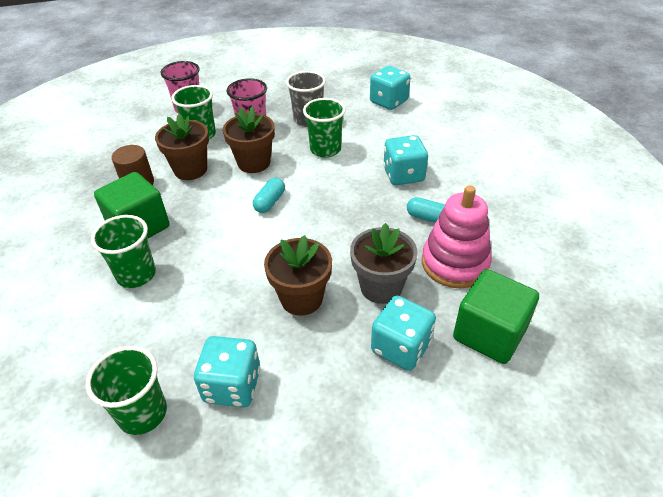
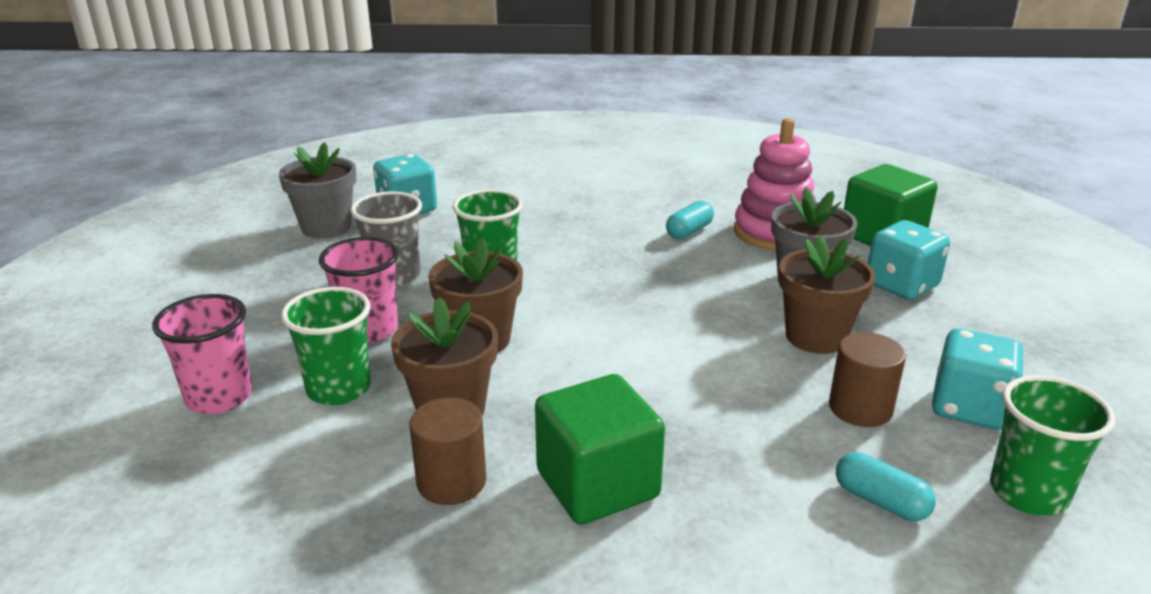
camera: 75 degrees left, 15 degrees down
green cup [91,215,156,288] -> none
turquoise capsule [253,177,285,213] -> turquoise capsule moved to [836,452,936,521]
turquoise dice [383,135,428,185] -> none
none -> grey flower pot [279,142,356,239]
none -> brown cylinder [829,332,906,427]

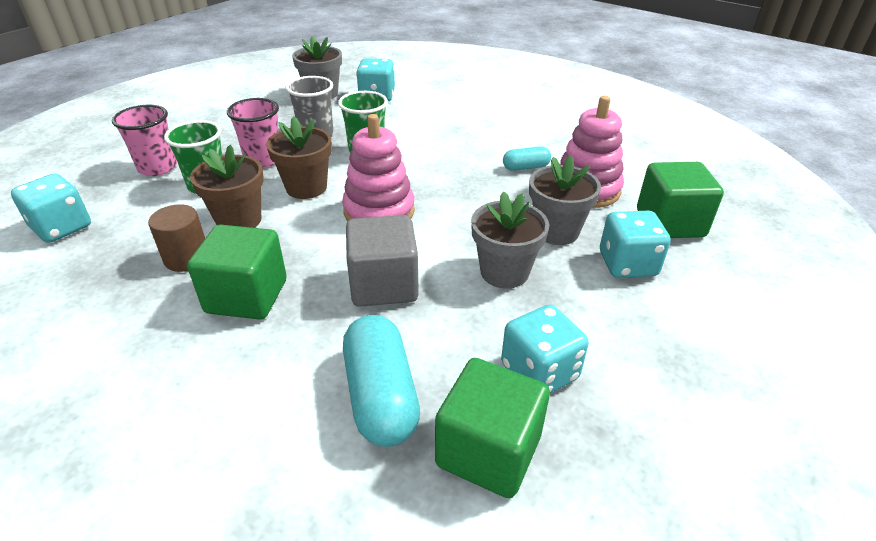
camera: 35 degrees right, 10 degrees up
brown flower pot [779,235,875,354] -> grey flower pot [471,191,549,289]
brown cylinder [829,332,906,427] -> none
turquoise capsule [836,452,936,521] -> turquoise capsule [343,315,420,447], size x1.86
green cup [990,375,1115,515] -> green cube [435,358,550,498]
none -> turquoise dice [11,174,91,243]
none -> pink stacking toy [342,114,415,221]
none -> grey cube [346,215,419,307]

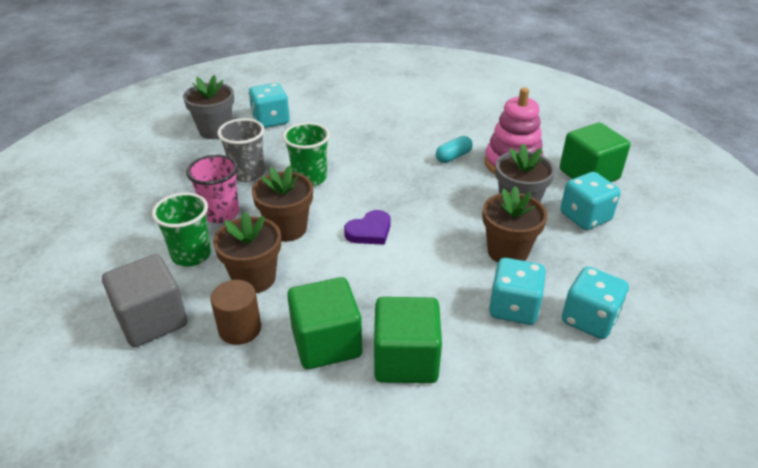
camera: 25 degrees left, 0 degrees up
turquoise dice [11,174,91,243] -> turquoise dice moved to [489,258,546,325]
pink cup [112,105,177,176] -> none
pink stacking toy [342,114,415,221] -> purple heart [344,210,391,245]
turquoise capsule [343,315,420,447] -> none
grey cube [346,215,419,307] -> grey cube moved to [102,254,188,347]
green cube [435,358,550,498] -> green cube moved to [374,297,442,383]
grey flower pot [471,191,549,289] -> brown flower pot [482,186,548,263]

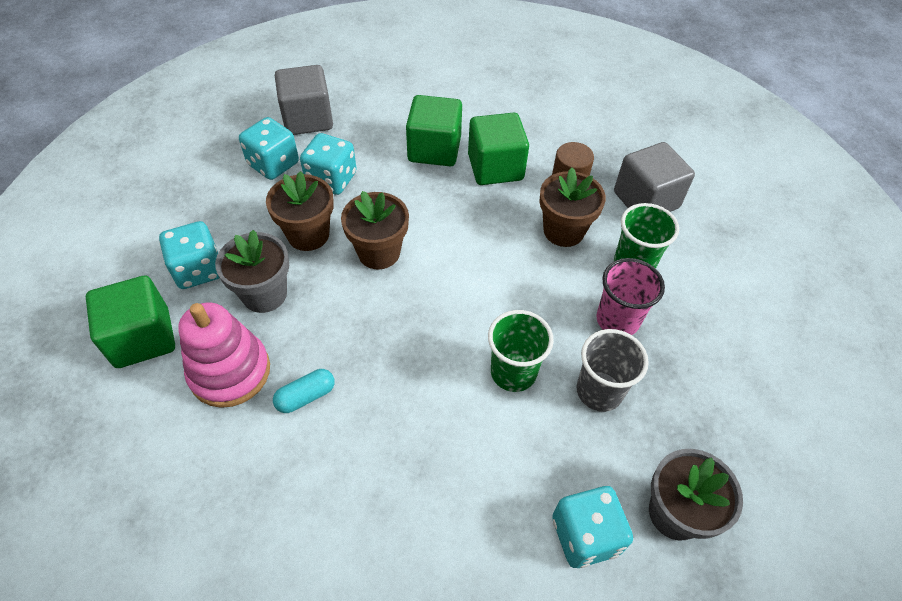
camera: 175 degrees left, 15 degrees up
brown flower pot [252,165,313,242] -> brown flower pot moved to [341,191,409,269]
purple heart [344,210,391,245] -> none
none -> grey cube [275,65,333,135]

